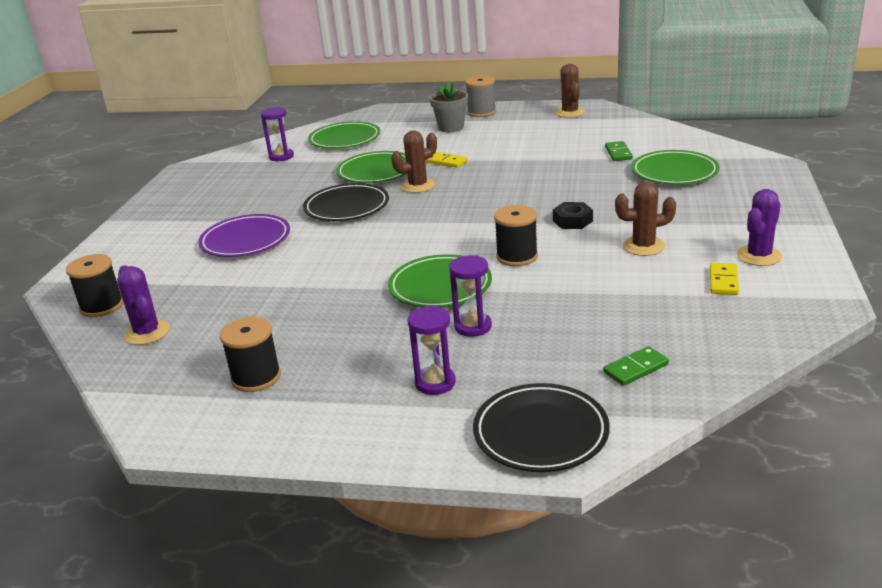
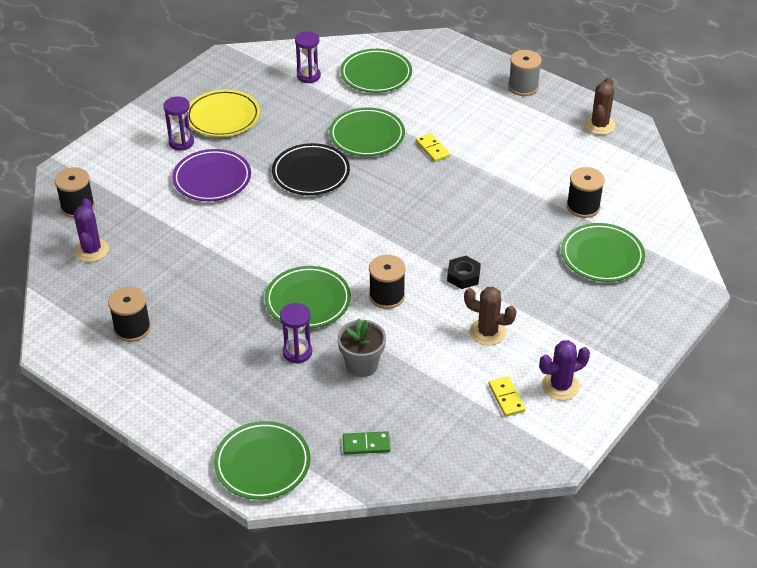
camera: 25 degrees right, 15 degrees up
brown cactus [391,131,437,193] -> none
purple hourglass [407,305,456,395] -> purple hourglass moved to [163,97,194,150]
grey flower pot [429,82,468,132] -> grey flower pot moved to [337,318,386,377]
black plate [473,383,610,472] -> green plate [214,421,310,500]
green domino [605,141,633,161] -> black spool [566,167,605,218]
yellow domino [710,263,739,295] -> yellow domino turned 60 degrees counterclockwise [488,376,526,417]
none -> yellow plate [187,89,260,137]

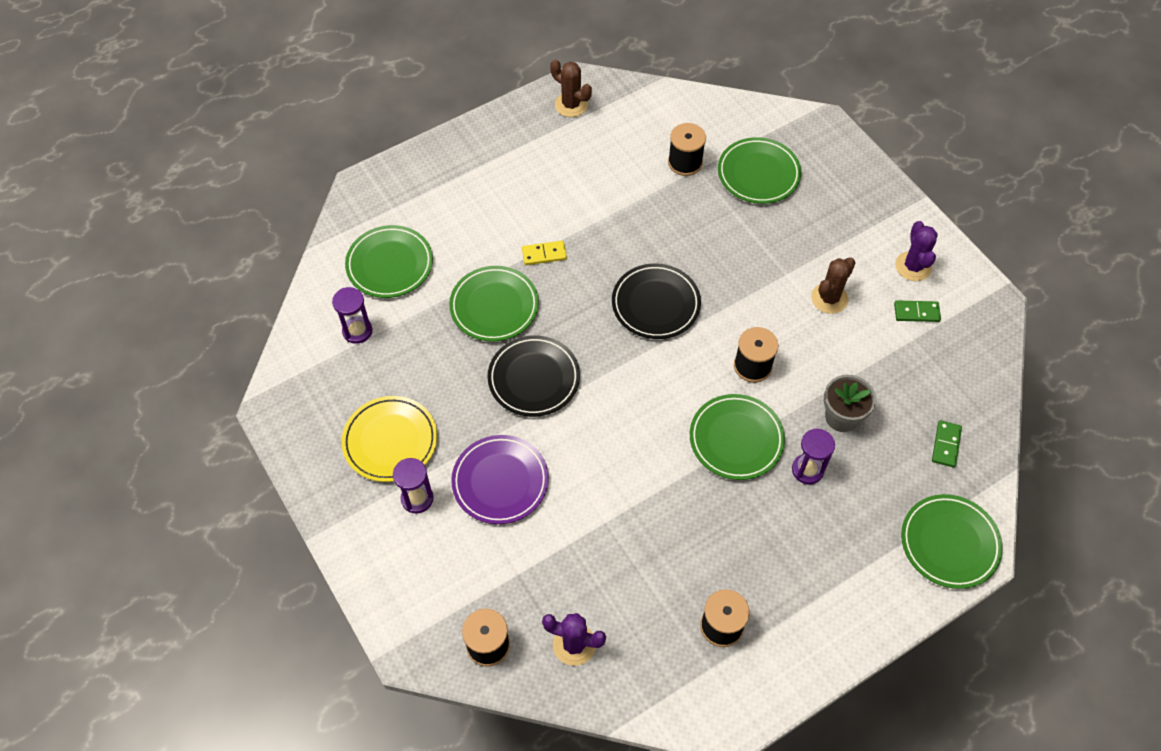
camera: 70 degrees left, 15 degrees up
black nut [447,256,481,289] -> none
yellow domino [488,376,526,417] -> green domino [894,300,941,322]
grey spool [508,50,542,96] -> none
none -> black plate [612,264,701,339]

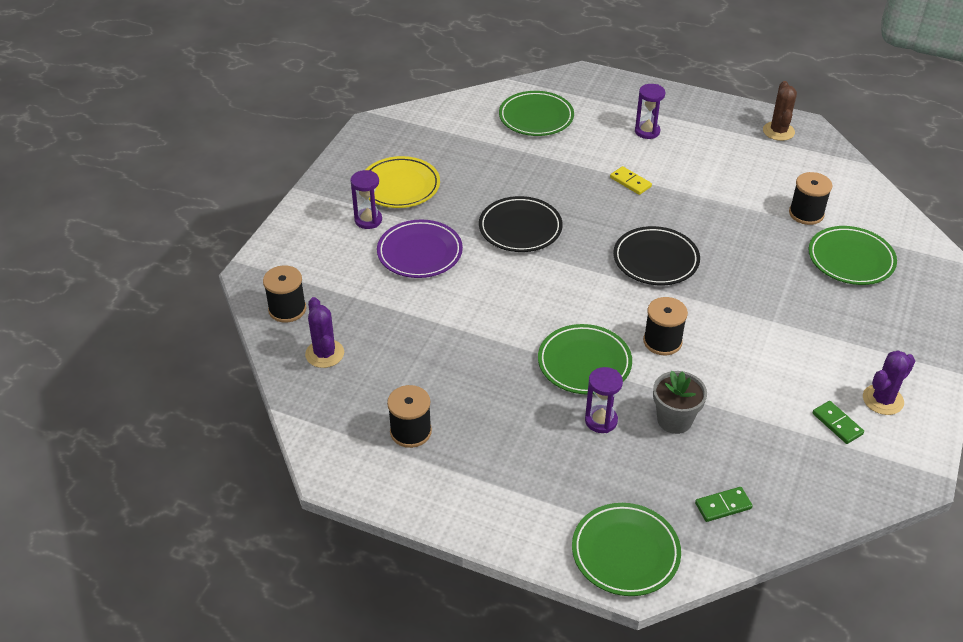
camera: 55 degrees right, 15 degrees down
purple hourglass [332,287,372,344] -> purple hourglass moved to [635,84,665,139]
green plate [449,266,539,342] -> none
brown cactus [811,257,855,314] -> none

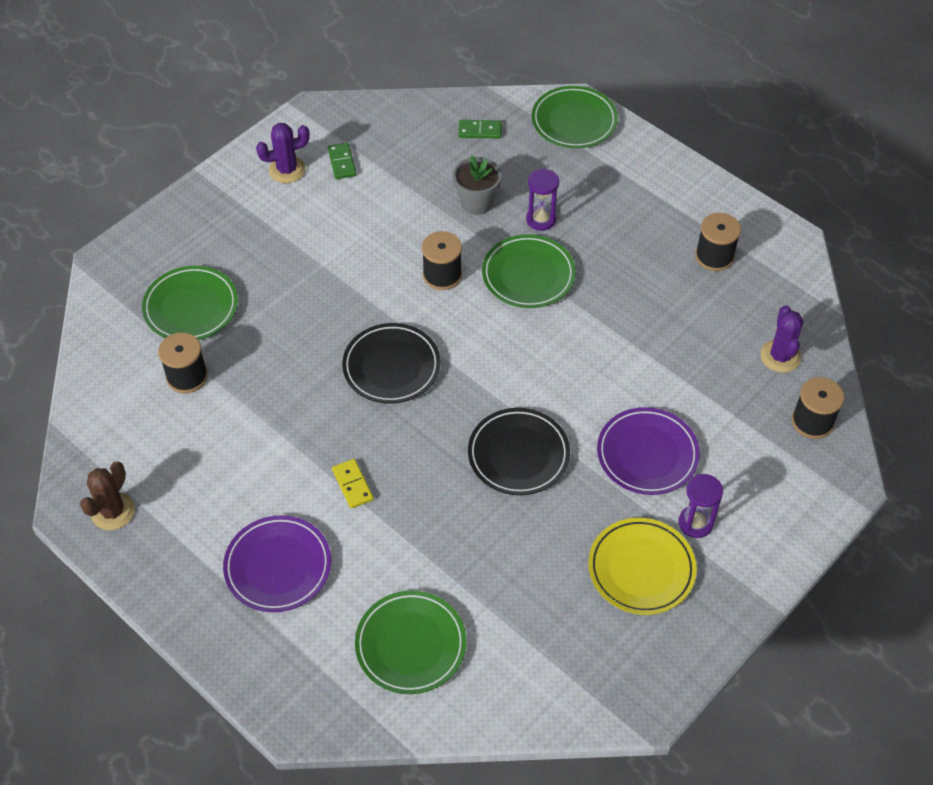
camera: 160 degrees left, 10 degrees up
purple hourglass [635,84,665,139] -> purple plate [223,515,331,612]

